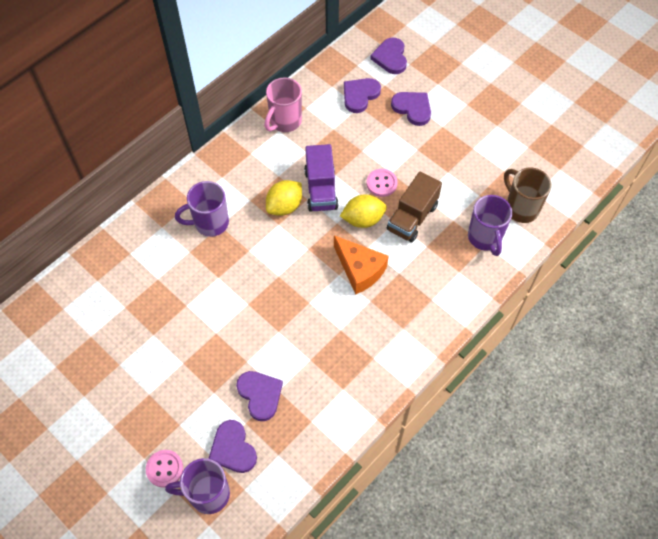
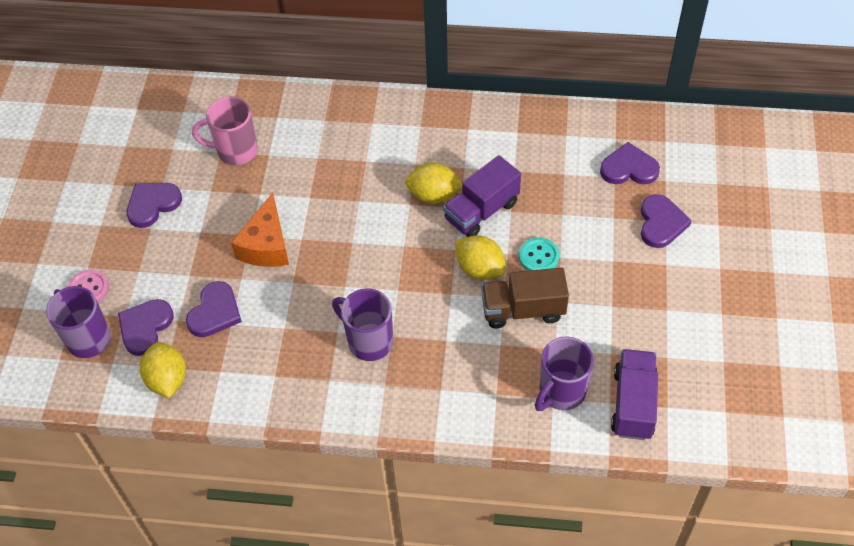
camera: 55 degrees right, 5 degrees down
purple mug [175,181,229,237] -> purple mug moved to [332,288,393,361]
pink mug [265,77,302,132] -> pink mug moved to [192,96,258,165]
orange cheese [334,235,388,295] -> orange cheese moved to [231,192,289,267]
pink button [367,169,398,197] -> turquoise button [519,237,560,271]
purple heart [370,38,407,74] -> purple heart moved to [126,183,182,228]
brown mug [504,167,552,223] -> purple truck [611,349,658,440]
none -> yellow lemon [140,342,186,398]

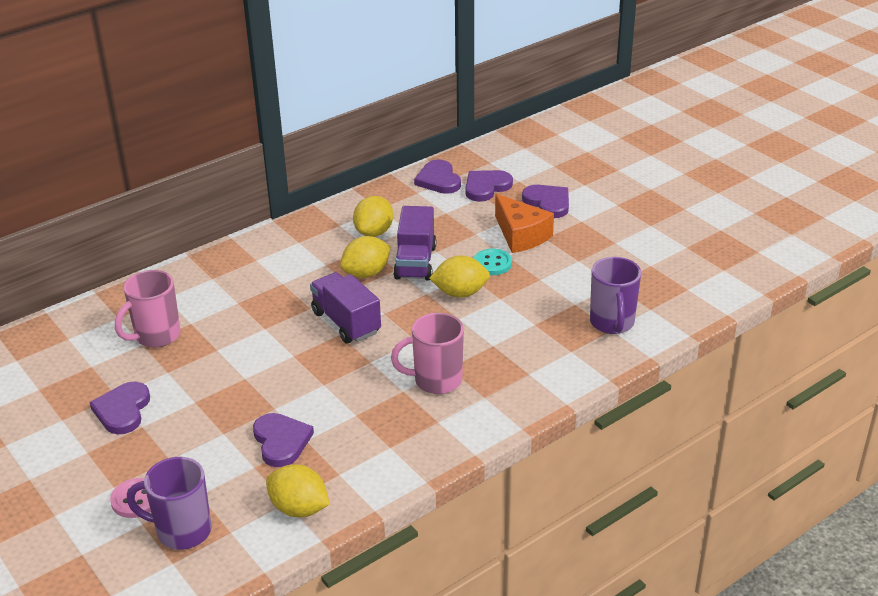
camera: 45 degrees left, 20 degrees down
purple heart [118,299,174,356] -> purple heart moved to [414,159,461,194]
orange cheese [231,192,289,267] -> orange cheese moved to [495,194,554,253]
purple mug [332,288,393,361] -> pink mug [391,313,464,394]
brown truck [481,268,569,328] -> none
purple truck [611,349,658,440] -> purple truck moved to [310,272,381,343]
none -> yellow lemon [353,196,393,237]

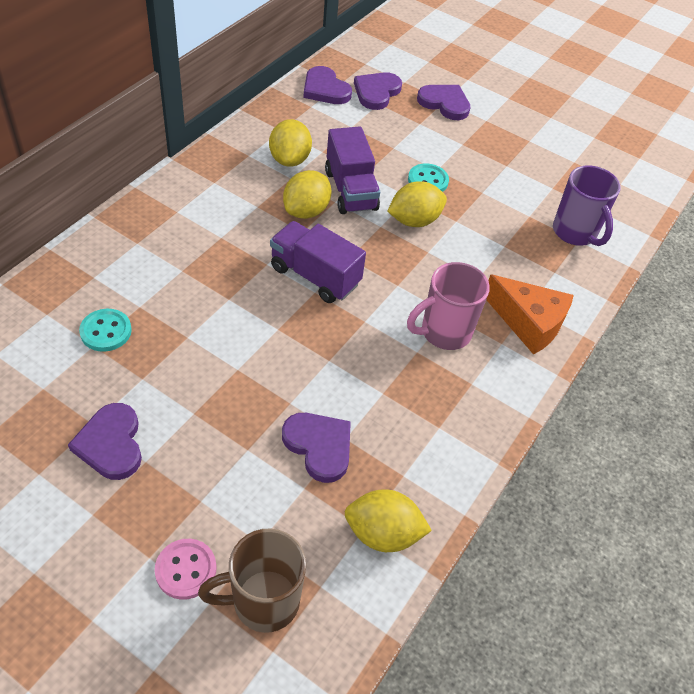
camera: 25 degrees left, 15 degrees up
pink mug [115,270,181,348] -> turquoise button [79,309,132,352]
purple mug [127,457,212,550] -> brown mug [198,529,306,633]
orange cheese [495,194,554,253] -> orange cheese moved to [486,274,574,355]

